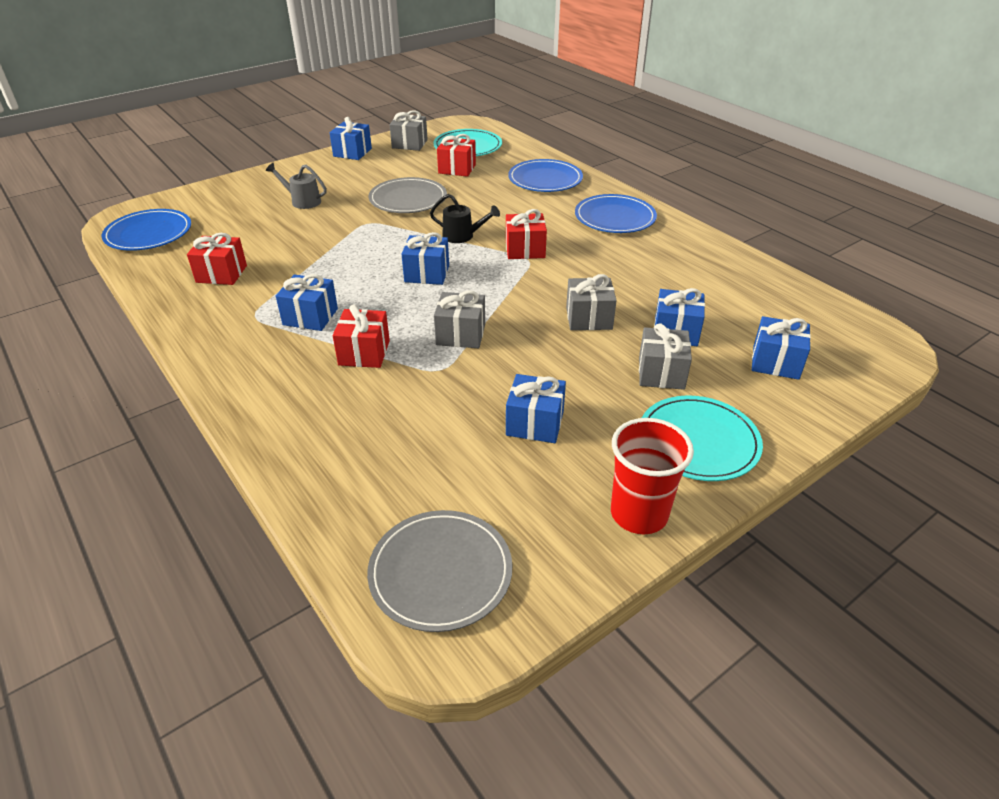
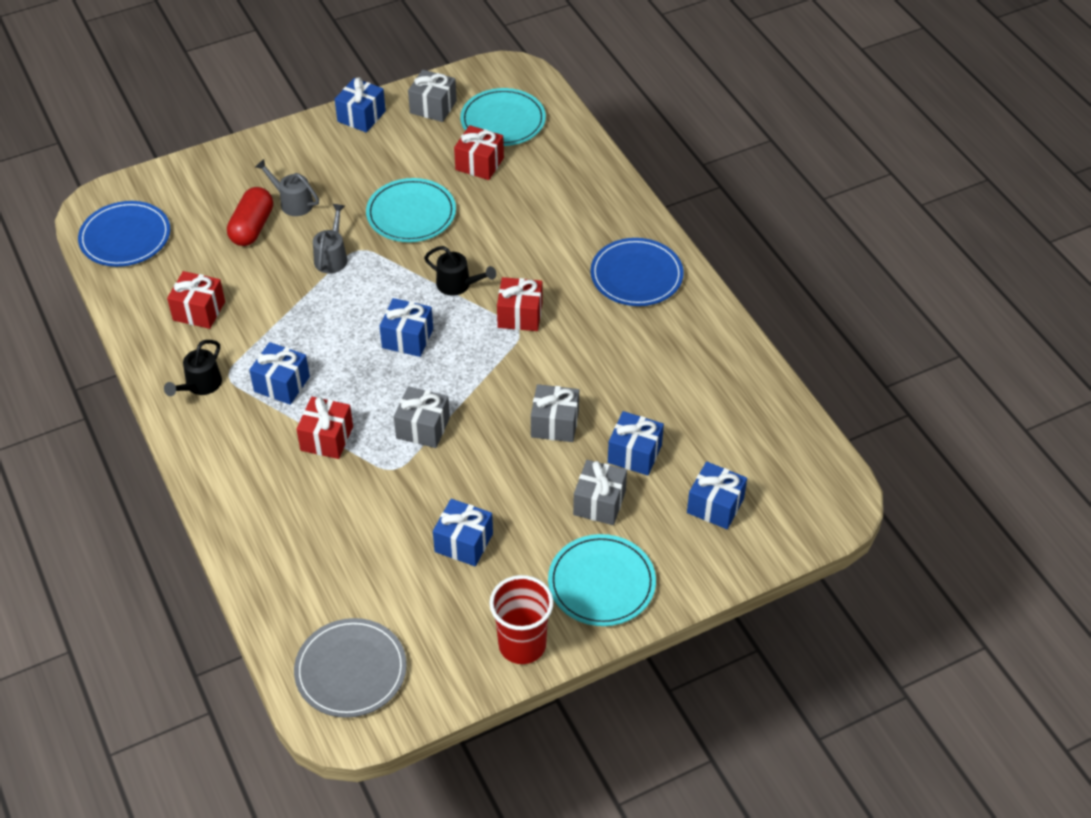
camera: 10 degrees right, 10 degrees up
grey plate [369,177,447,213] -> turquoise plate [366,178,456,242]
blue plate [508,159,583,192] -> none
none -> black watering can [164,340,222,396]
none -> red capsule [227,187,273,246]
none -> grey watering can [313,204,347,273]

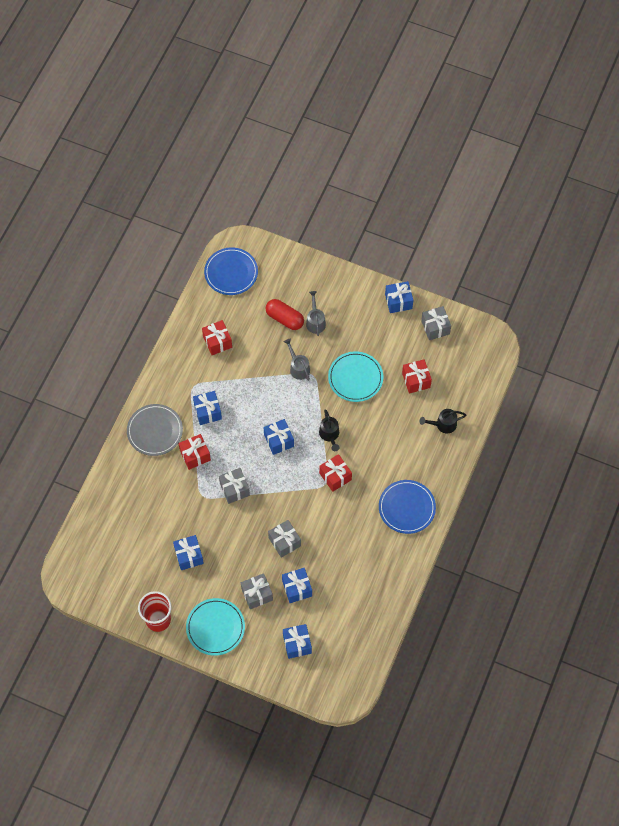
camera: 50 degrees right, 15 degrees up
black watering can [164,340,222,396] -> black watering can moved to [419,409,466,433]
red capsule [227,187,273,246] -> red capsule turned 60 degrees clockwise [265,299,304,330]
grey plate [294,618,407,718] -> grey plate moved to [127,404,183,456]
grey watering can [313,204,347,273] -> grey watering can turned 90 degrees counterclockwise [284,339,310,381]
turquoise plate [460,88,546,146] -> none

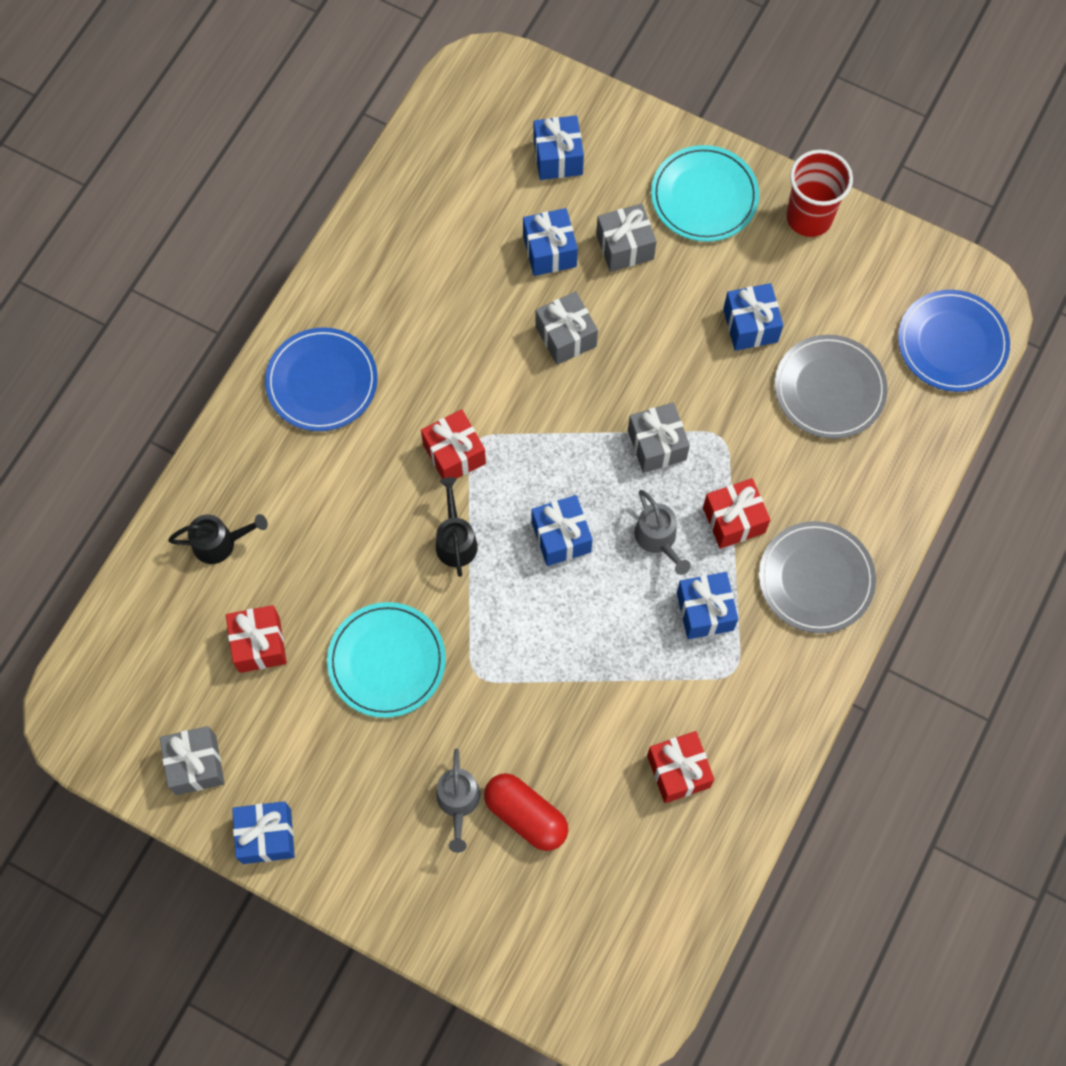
camera: 175 degrees left, 5 degrees up
blue plate [204,247,258,295] -> blue plate moved to [898,290,1010,392]
grey watering can [284,339,310,381] -> grey watering can moved to [634,490,691,575]
none -> grey plate [775,335,887,439]

